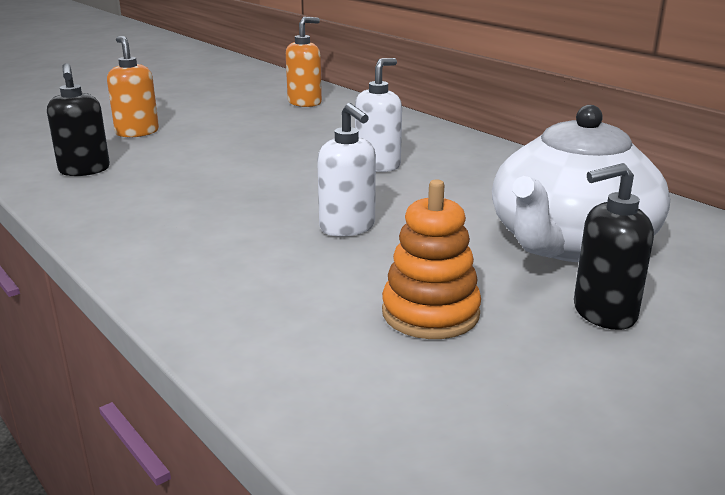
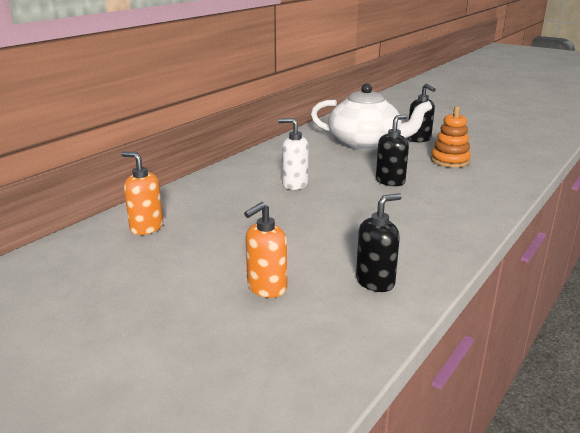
camera: 105 degrees left, 0 degrees up
white soap dispenser [317,103,376,236] -> black soap dispenser [376,115,409,186]

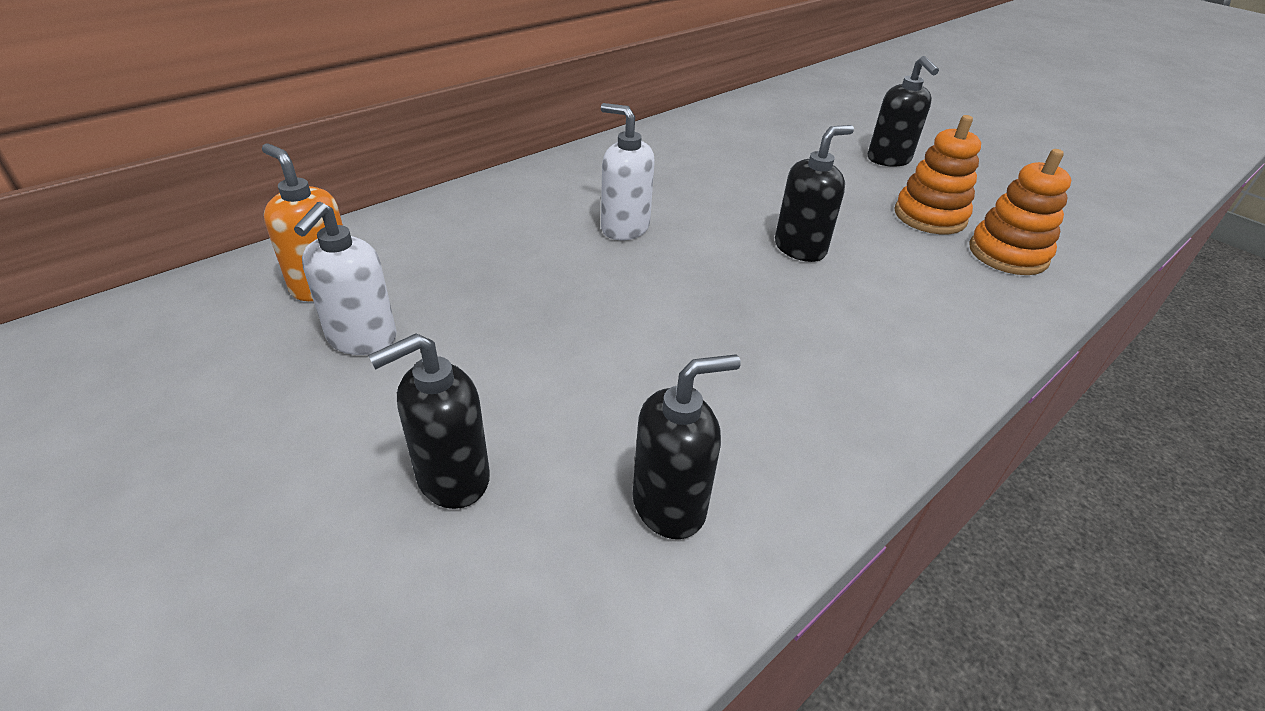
camera: 10 degrees right, 15 degrees up
orange soap dispenser [244,202,287,298] -> black soap dispenser [368,333,490,509]
white teapot [311,83,432,150] -> none
none -> white soap dispenser [294,202,397,355]
none -> orange stacking toy [969,149,1071,275]

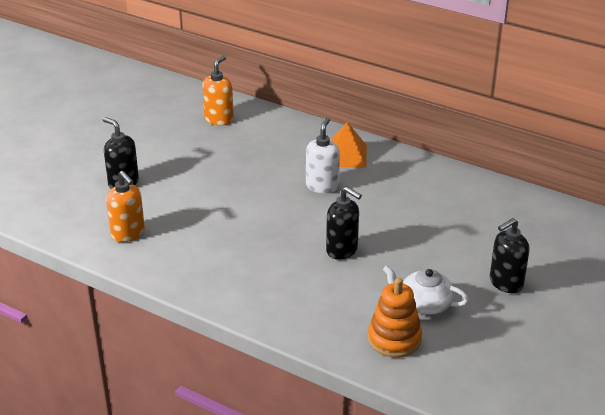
camera: 75 degrees right, 5 degrees down
white soap dispenser [294,202,397,355] -> none
black soap dispenser [633,354,741,539] -> orange soap dispenser [106,171,145,242]
orange stacking toy [895,115,981,234] -> white teapot [383,265,469,315]
none -> orange pyramid [330,122,367,168]

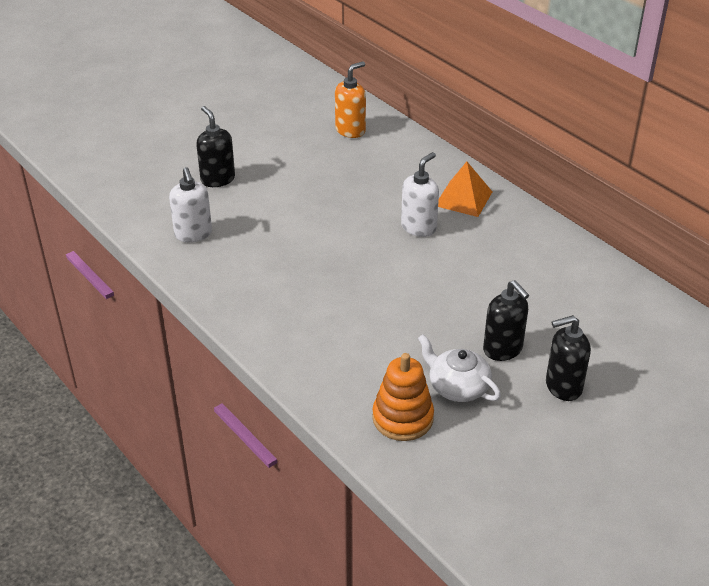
camera: 20 degrees right, 5 degrees up
orange soap dispenser [106,171,145,242] -> white soap dispenser [169,167,212,243]
black soap dispenser [326,186,362,260] -> black soap dispenser moved to [483,280,529,361]

